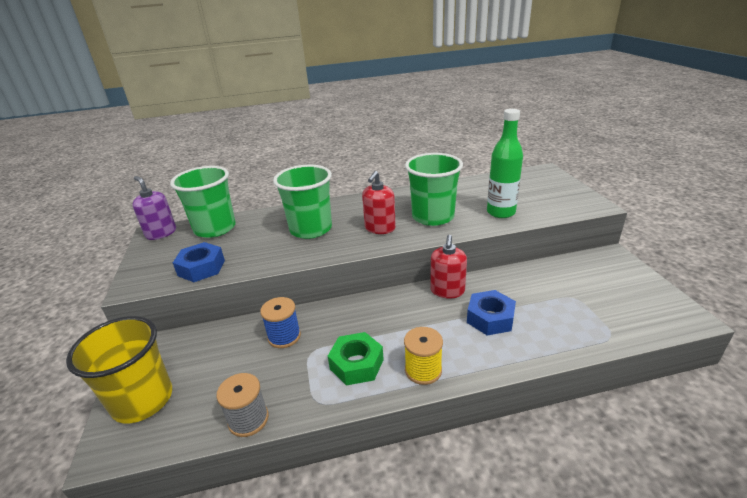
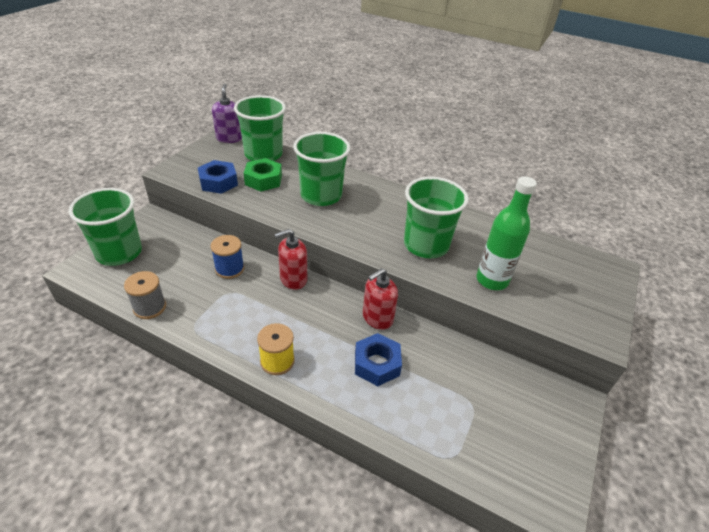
camera: 35 degrees right, 10 degrees up
yellow cup [66,316,172,424] -> green cup [69,188,142,266]
green nut [328,332,384,386] -> green nut moved to [244,158,282,192]
red soap dispenser [362,171,396,234] -> red soap dispenser moved to [274,229,307,290]

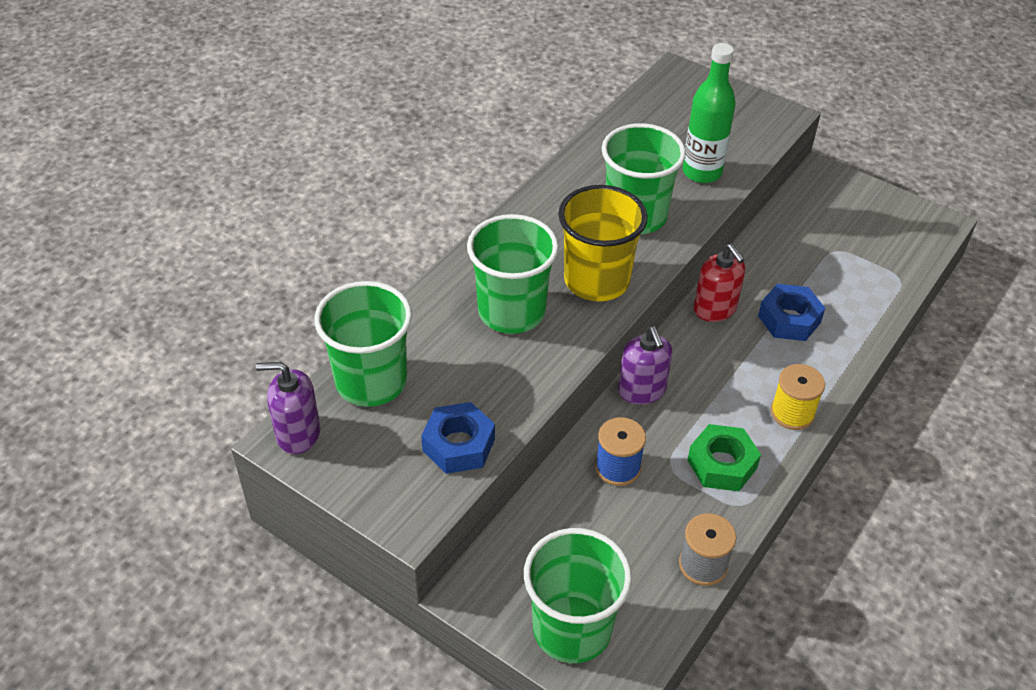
camera: 80 degrees left, 5 degrees up
green nut [244,158,282,192] -> green nut moved to [687,424,761,491]
red soap dispenser [274,229,307,290] -> purple soap dispenser [618,327,672,405]
none -> yellow cup [558,185,648,301]

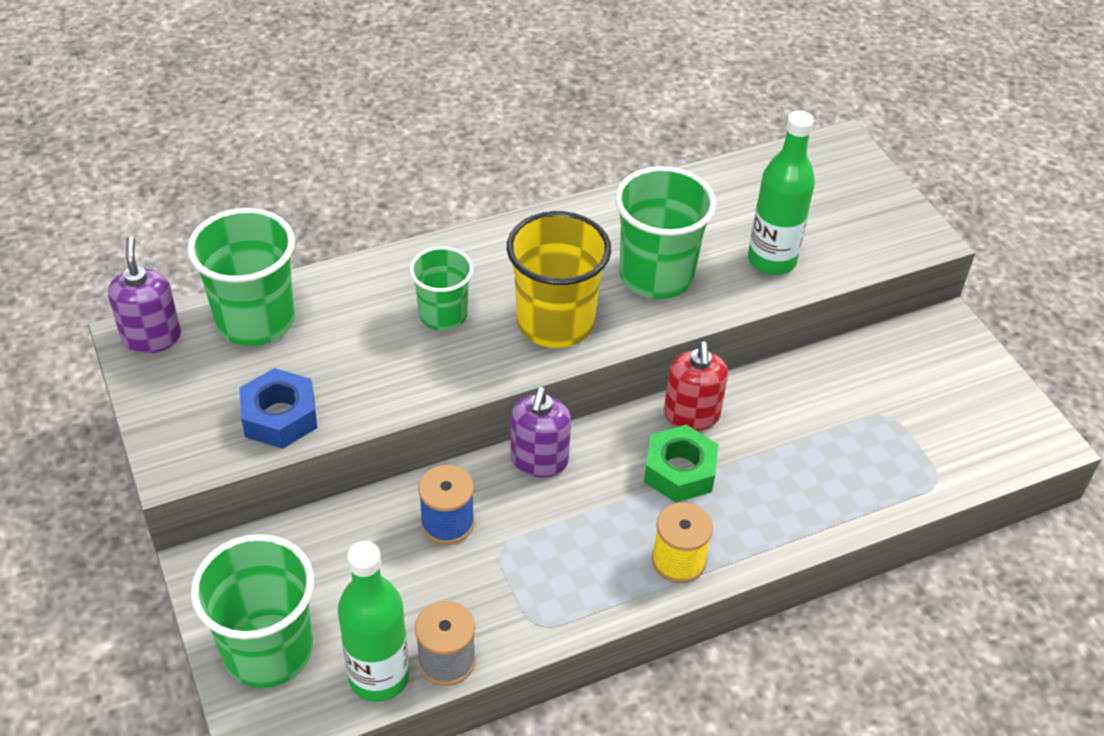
camera: 30 degrees right, 0 degrees up
purple soap dispenser [256,362,320,454] -> purple soap dispenser turned 45 degrees clockwise [108,237,181,354]
green cup [467,214,559,334] -> green cup [409,246,473,331], size x0.62
green nut [687,424,761,491] -> green nut moved to [644,425,718,503]
blue nut [758,284,825,341] -> none
none -> green bottle [338,541,409,702]

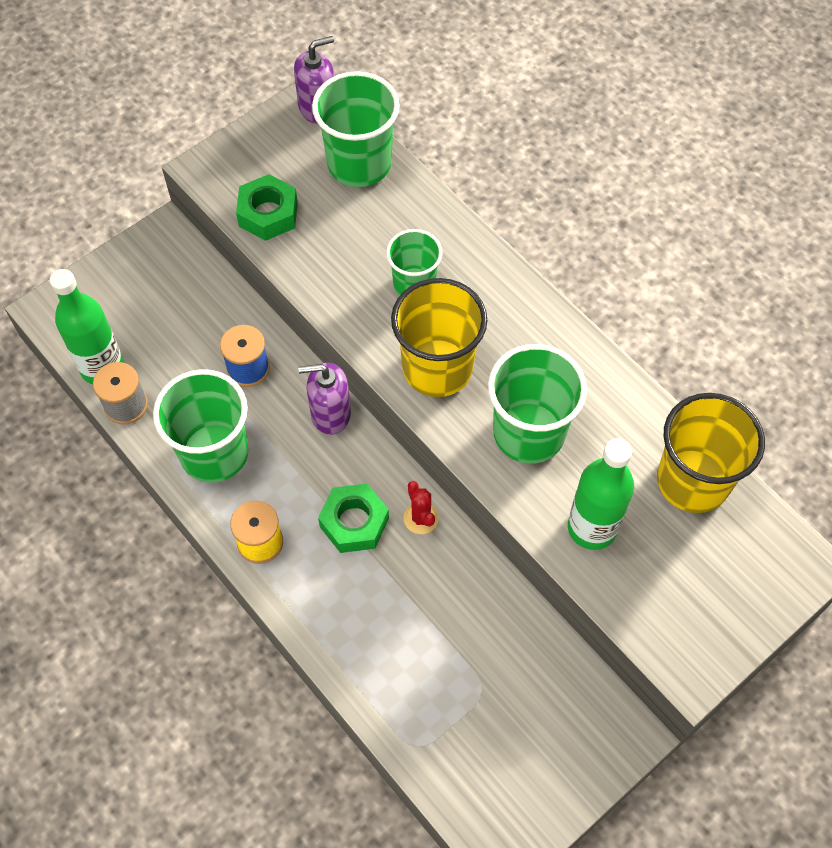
camera: 75 degrees right, 15 degrees up
green cup [191,534,314,688] -> green cup moved to [153,369,249,483]
blue nut [239,368,317,449] -> green nut [236,174,298,241]
red soap dispenser [664,341,728,431] -> red cactus [404,481,439,534]
none -> yellow cup [657,393,765,513]

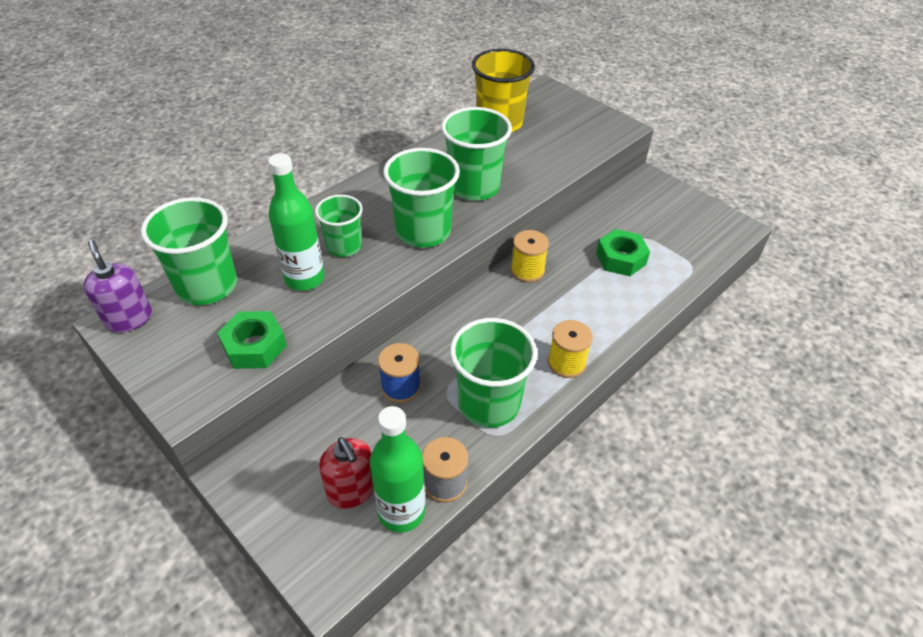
camera: 95 degrees left, 15 degrees down
purple soap dispenser [298,363,351,435] -> none
green nut [318,484,389,553] -> green nut moved to [596,229,650,276]
yellow cup [391,278,487,397] -> green cup [383,148,460,248]
red cactus [404,481,439,534] -> yellow spool [511,230,549,282]
green bottle [568,438,634,550] -> green bottle moved to [268,153,325,291]
none -> red soap dispenser [319,437,374,509]

